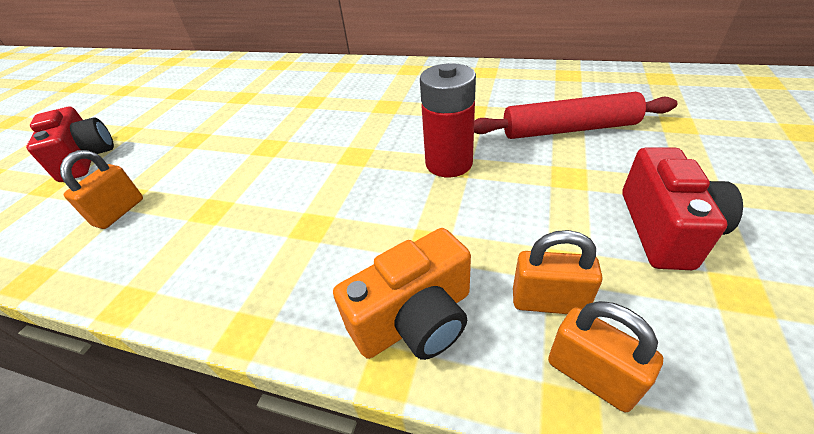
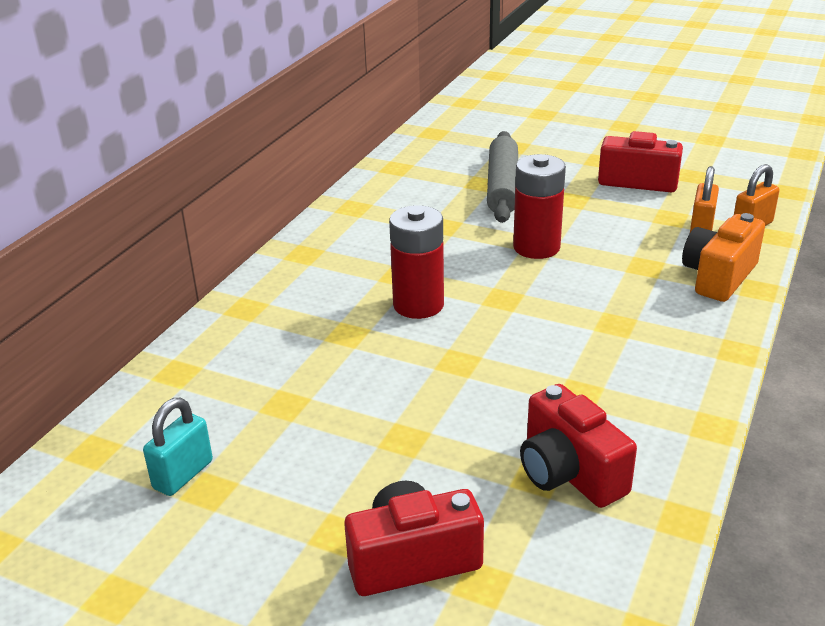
camera: 85 degrees left, 10 degrees down
orange padlock [60,150,143,229] -> red camera [520,384,637,508]
orange camera [333,228,471,360] -> orange camera turned 120 degrees counterclockwise [682,213,765,302]
red rolling pin [474,92,677,139] -> grey rolling pin [487,131,518,223]
none -> turquoise padlock [143,398,213,496]
none -> red battery [389,205,444,319]

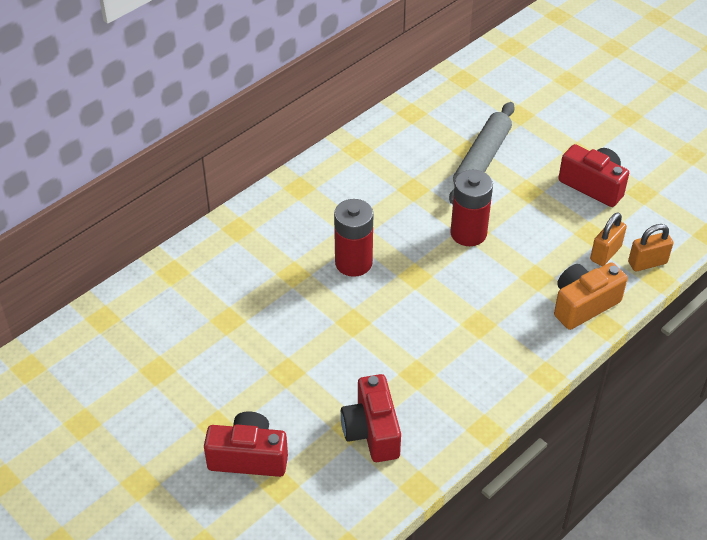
camera: 20 degrees right, 15 degrees up
turquoise padlock [143,398,213,496] -> none

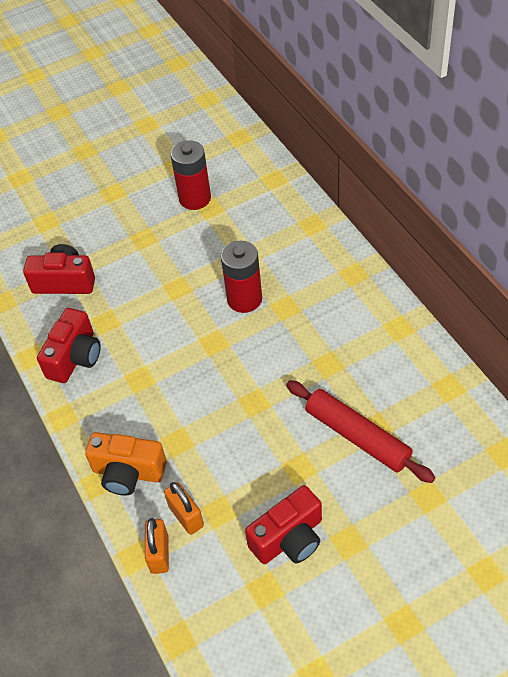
camera: 110 degrees right, 5 degrees up
red camera [204,411,288,477] -> red camera moved to [37,308,101,383]
grey rolling pin [449,102,515,204] -> red rolling pin [286,380,435,483]
red battery [450,170,493,246] -> red battery moved to [170,140,211,210]
orange camera [554,262,628,330] -> orange camera turned 120 degrees clockwise [85,432,167,496]

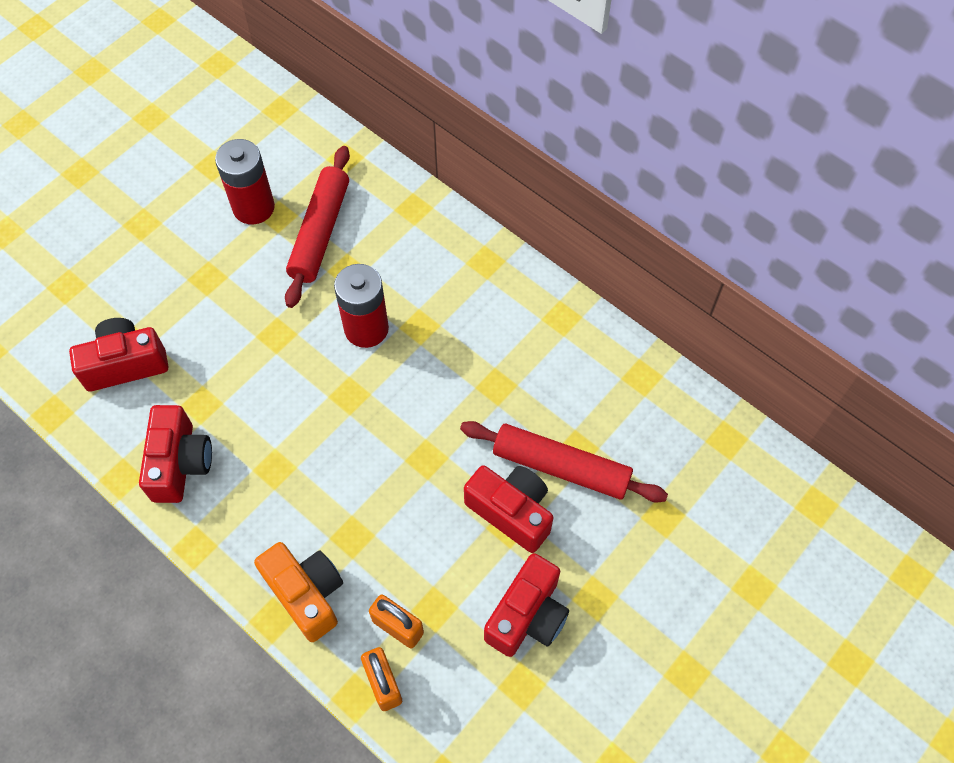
camera: 25 degrees left, 10 degrees up
orange camera [85,432,167,496] -> orange camera turned 120 degrees counterclockwise [254,542,343,642]
none -> red rolling pin [285,146,350,308]
none -> red camera [464,465,553,553]

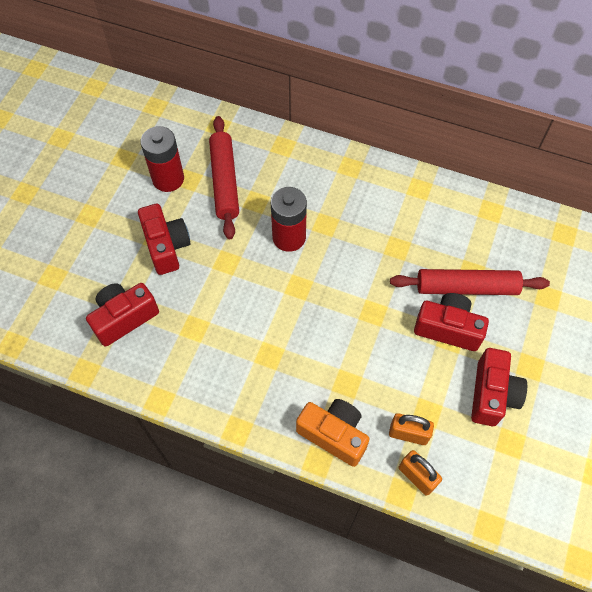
camera: 20 degrees left, 0 degrees up
red camera [139,405,212,503] -> red camera moved to [138,204,191,275]

